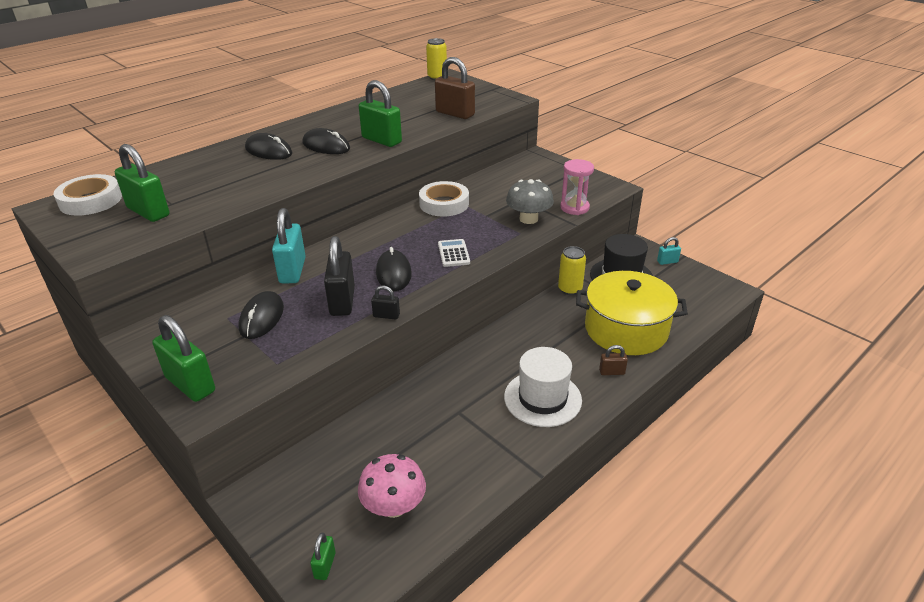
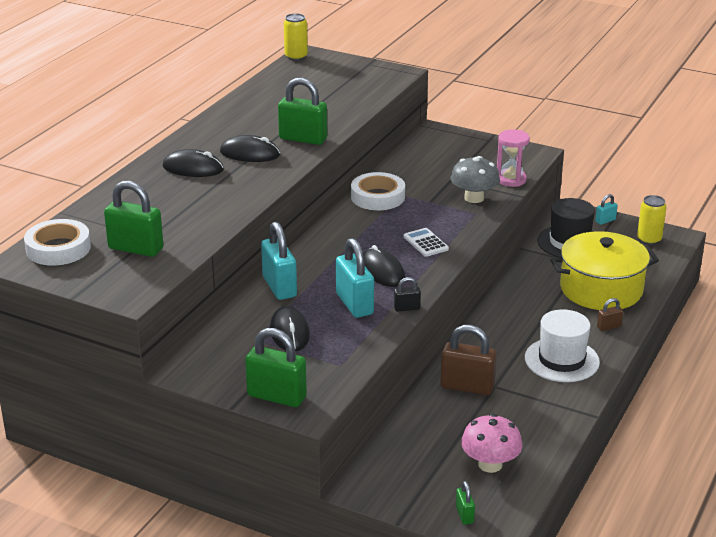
camera: 20 degrees left, 5 degrees down
black padlock [324,236,355,316] -> turquoise padlock [336,238,374,318]
brown padlock [435,57,475,119] -> brown padlock moved to [440,325,497,395]
yellow can [558,246,586,295] -> yellow can moved to [637,195,667,245]

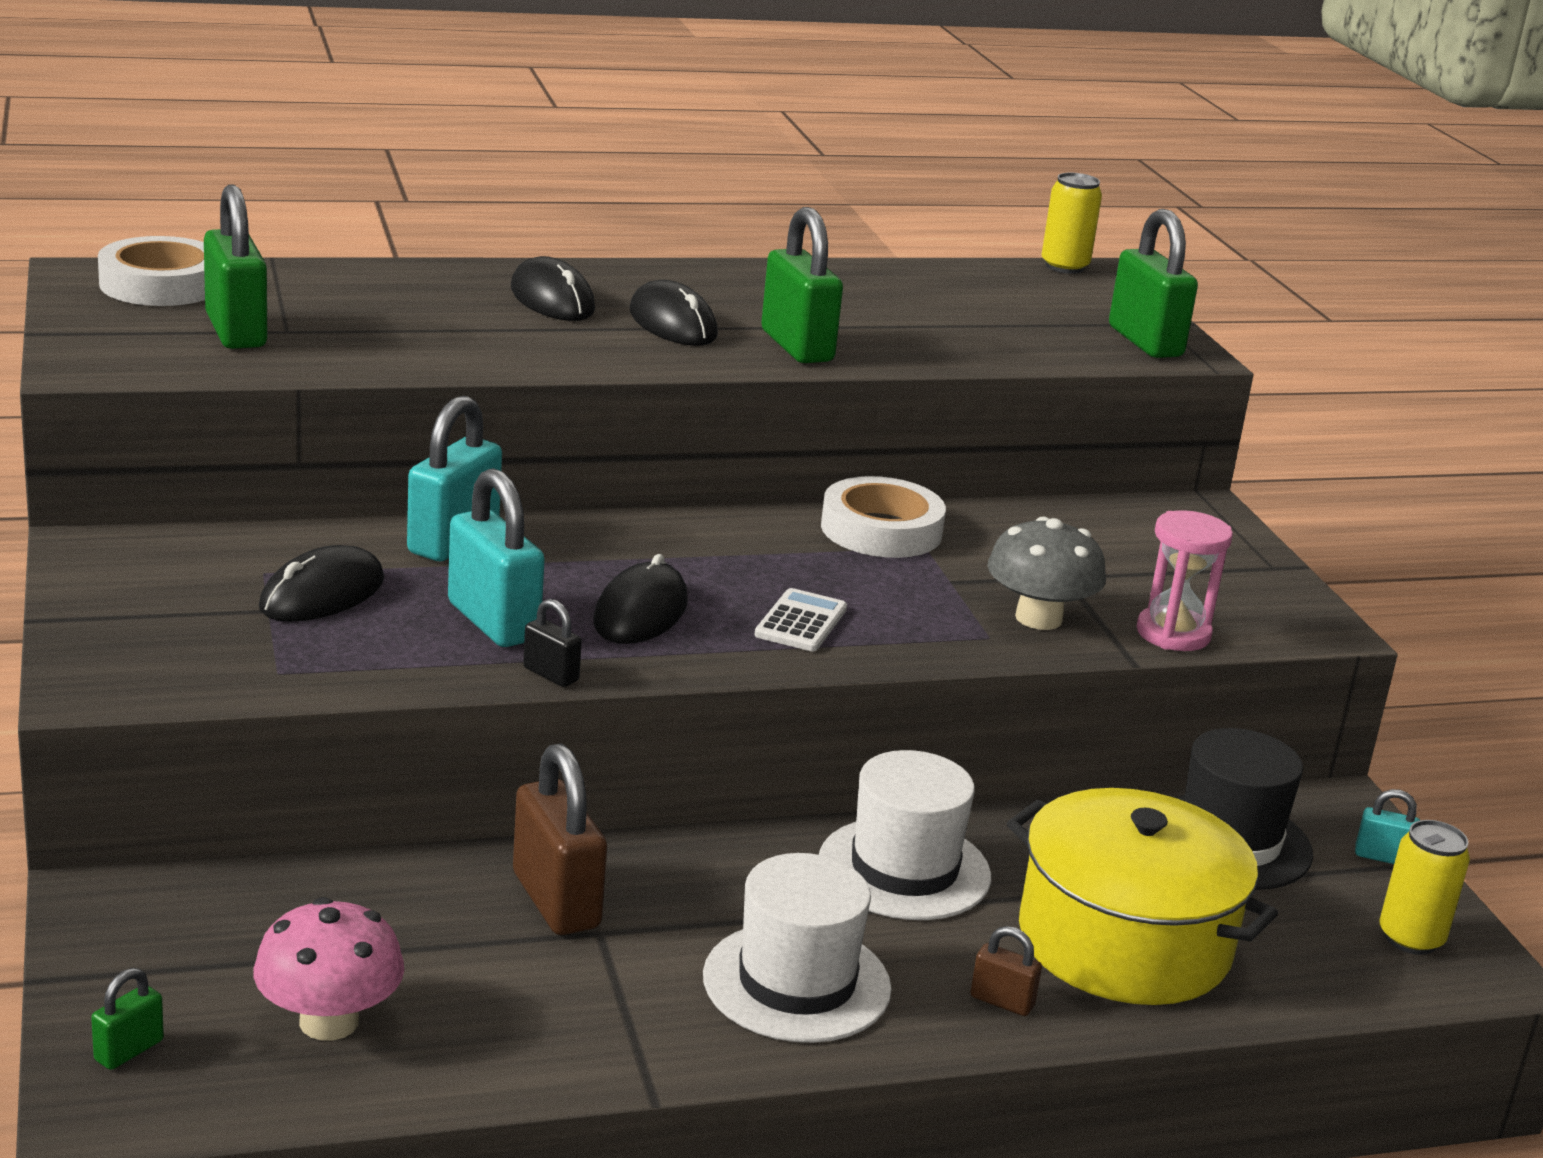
camera: 45 degrees right, 5 degrees down
green padlock [245,328,307,407] -> green padlock moved to [1109,209,1198,358]
turquoise padlock [336,238,374,318] -> turquoise padlock turned 60 degrees counterclockwise [448,468,545,647]
none -> white hat [819,750,991,920]

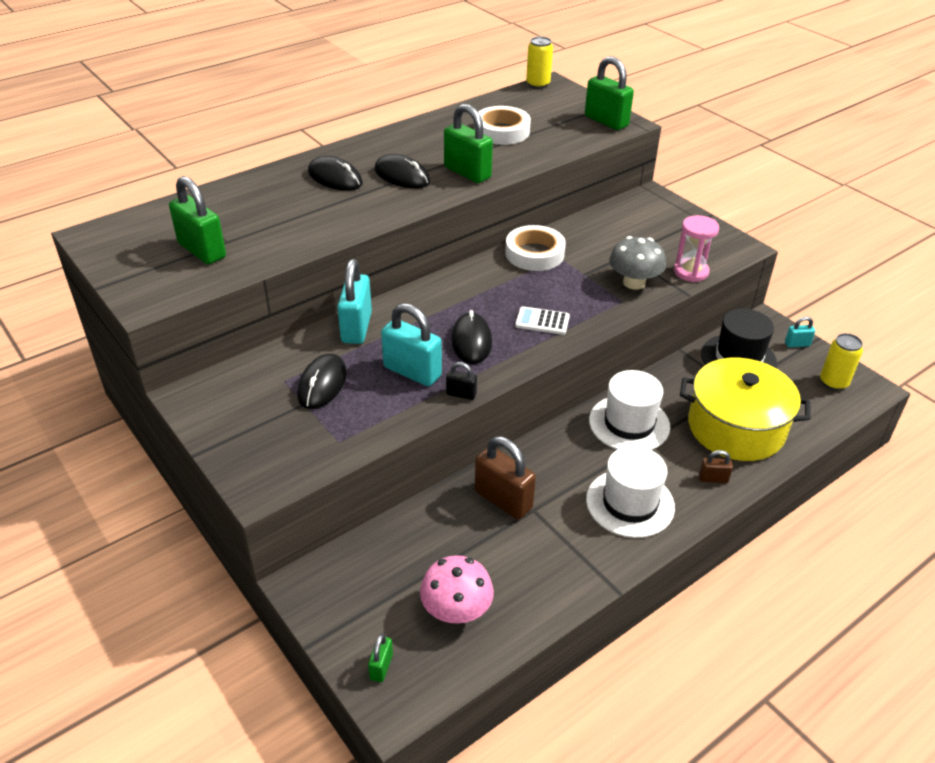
camera: 20 degrees left, 15 degrees up
white tape [98,236,205,306] -> white tape moved to [474,106,531,145]
white calculator [755,588,847,651] -> white calculator turned 75 degrees counterclockwise [515,306,570,335]

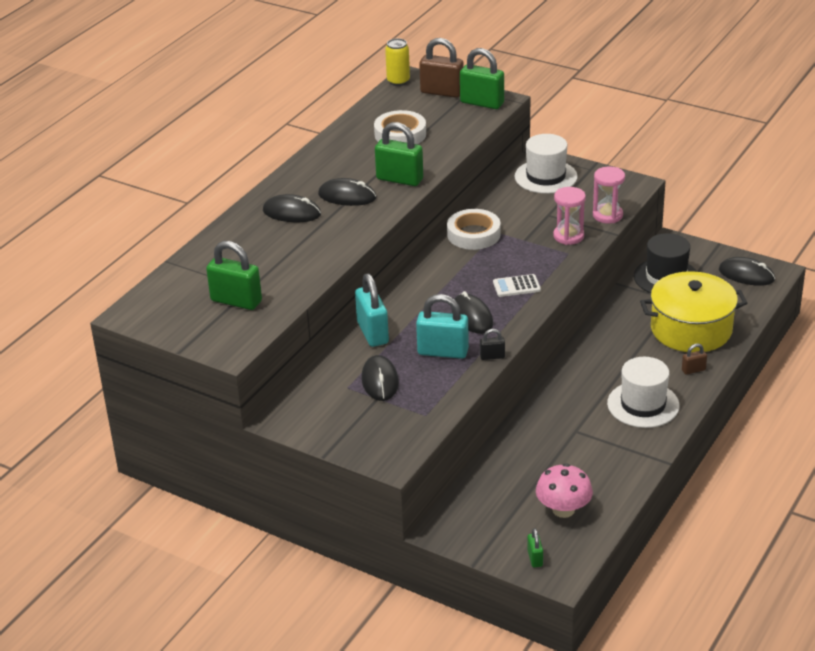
camera: 20 degrees left, 5 degrees down
brown padlock [475,436,536,519] -> brown padlock moved to [419,38,464,98]
white hat [589,370,670,450] -> white hat moved to [515,134,578,194]
grey mushroom [609,236,666,290] -> pink hourglass [553,187,586,245]
turquoise padlock [785,317,815,348] -> none
yellow can [820,333,863,390] -> black mouse [719,257,775,286]

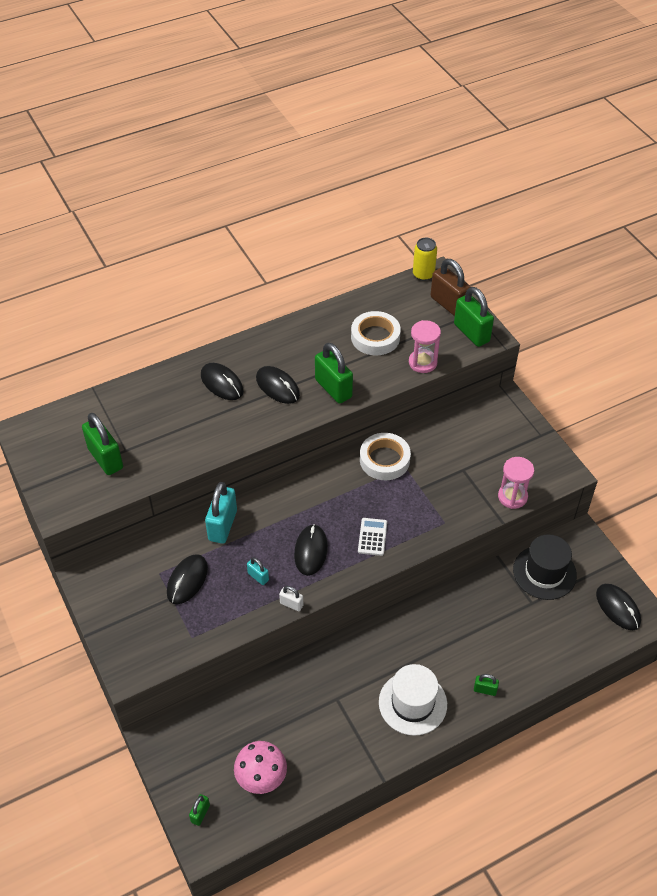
camera: 30 degrees right, 15 degrees up
turquoise padlock [416,294,469,359] -> turquoise padlock [247,557,269,585], size x0.49
black padlock [480,329,505,360] -> white padlock [279,586,303,611]
white calculator [493,274,541,297] -> white calculator turned 75 degrees clockwise [358,518,387,556]
white hat [515,134,578,194] -> none
pink hourglass [553,187,586,245] -> pink hourglass moved to [409,320,441,373]
yellow pot [640,271,747,353] -> none
brown padlock [682,344,707,375] -> green padlock [474,674,499,696]

